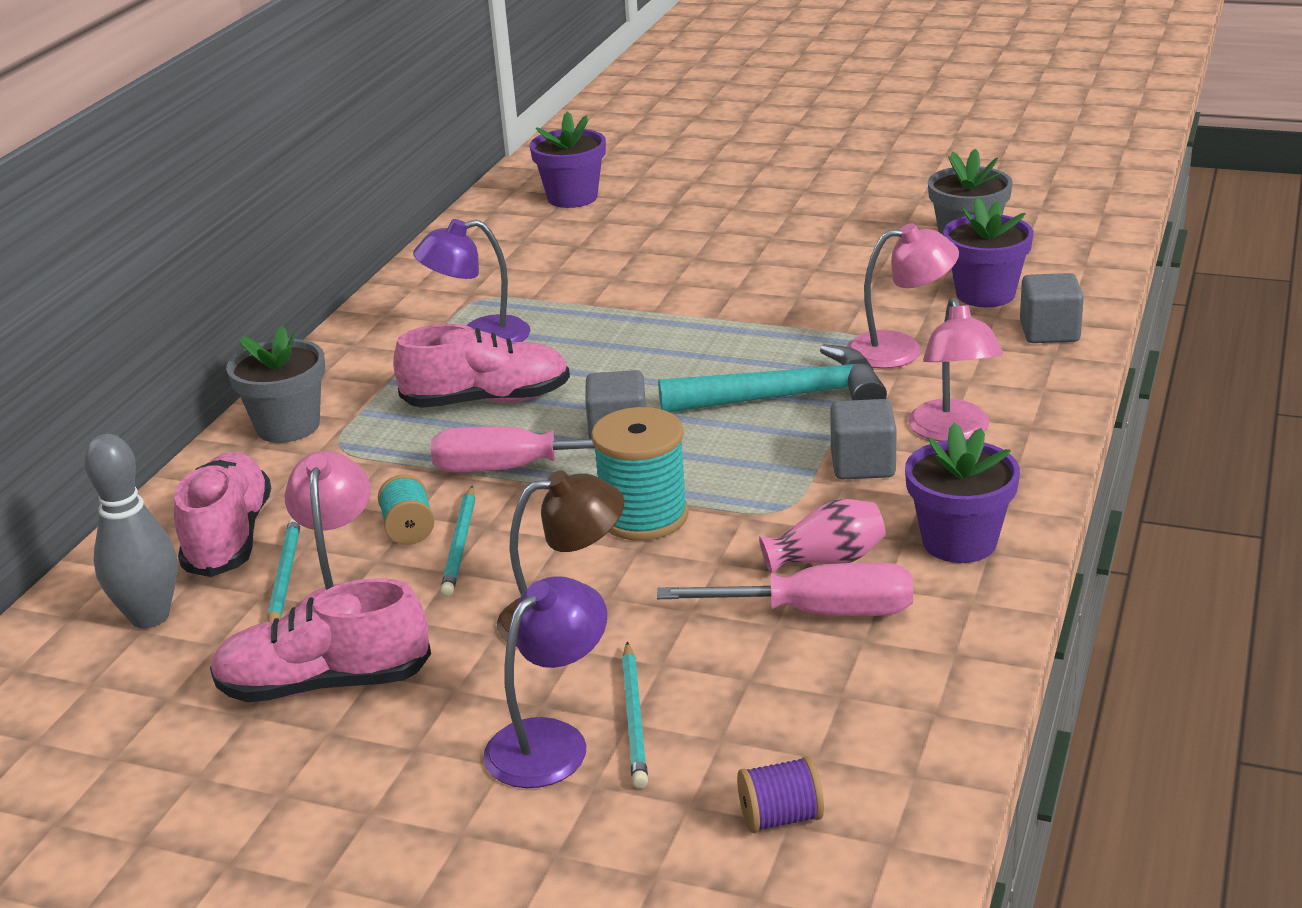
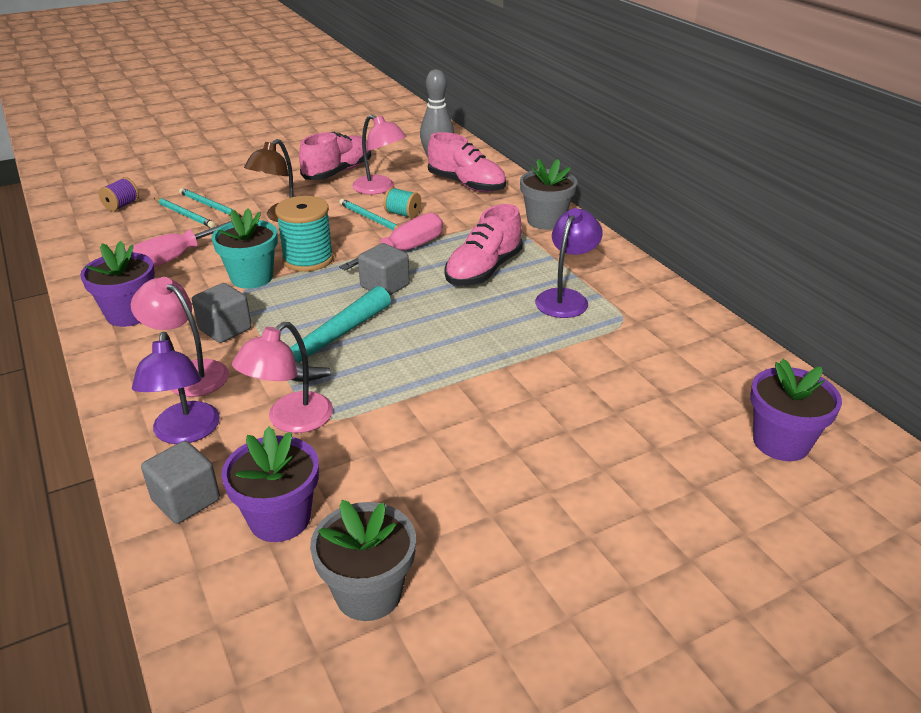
camera: 130 degrees right, 5 degrees up
turquoise pencil [267,518,301,622] -> turquoise pencil moved to [154,198,215,228]
purple lamp [483,576,607,788] -> purple lamp moved to [132,332,220,444]
pink vase [759,499,886,574] -> none
none -> turquoise flower pot [211,209,278,289]

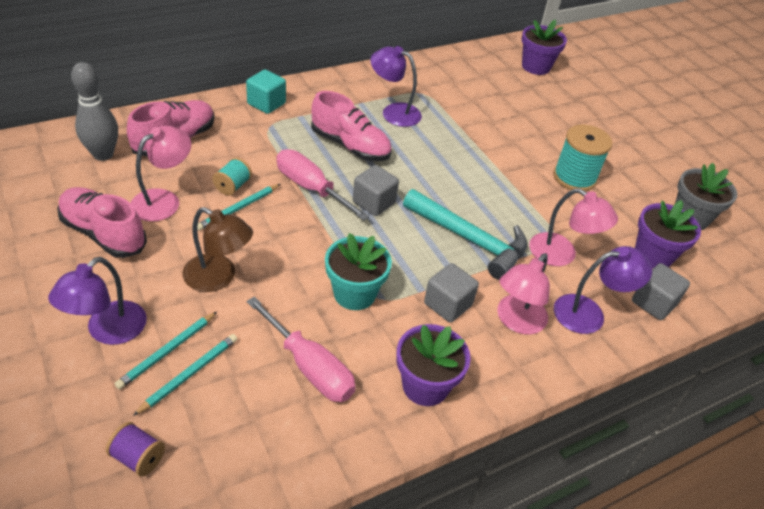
camera: 95 degrees left, 10 degrees up
turquoise spool [275,196,334,272] -> turquoise spool moved to [553,125,612,191]
grey flower pot [520,159,578,230] -> turquoise cube [246,70,286,114]
none -> purple lamp [48,257,147,345]

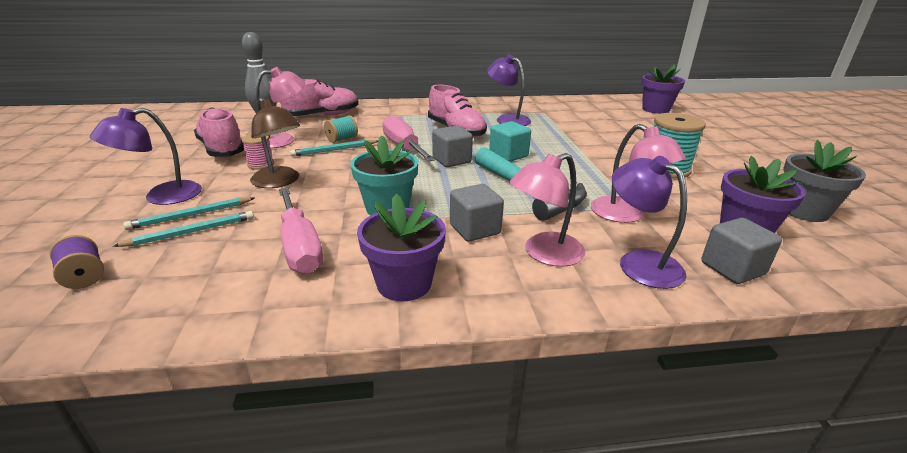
camera: 25 degrees right, 15 degrees down
turquoise cube [246,70,286,114] -> turquoise cube moved to [489,121,531,162]
purple lamp [554,246,652,334] -> purple lamp turned 135 degrees counterclockwise [612,156,687,289]
none -> pink spool [241,134,274,170]

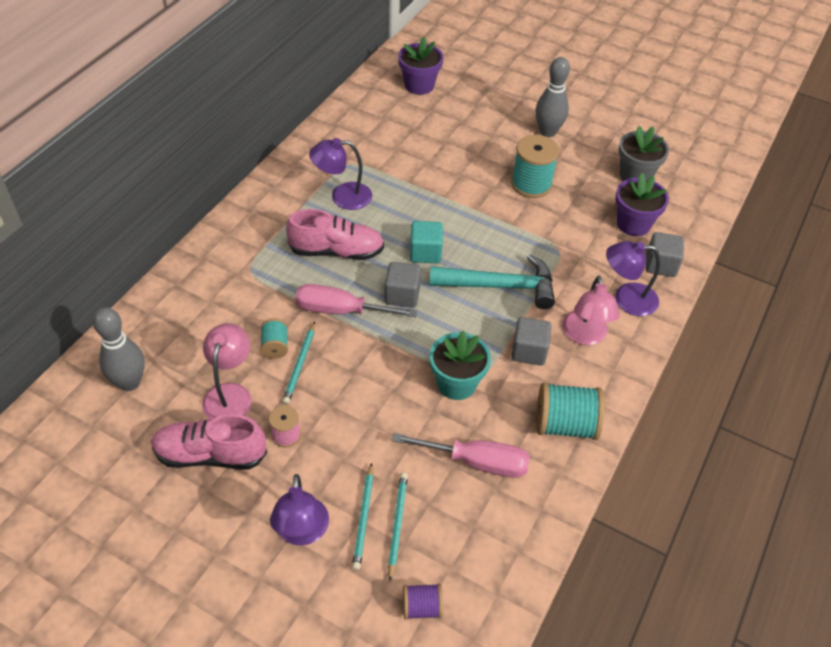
camera: 55 degrees left, 20 degrees up
brown lamp [250,98,300,188] -> none
pink shoe [280,79,359,116] -> none
purple flower pot [357,194,446,301] -> turquoise spool [536,383,605,440]
pink lamp [591,124,686,223] -> none
none -> grey bowling pin [535,57,570,137]

